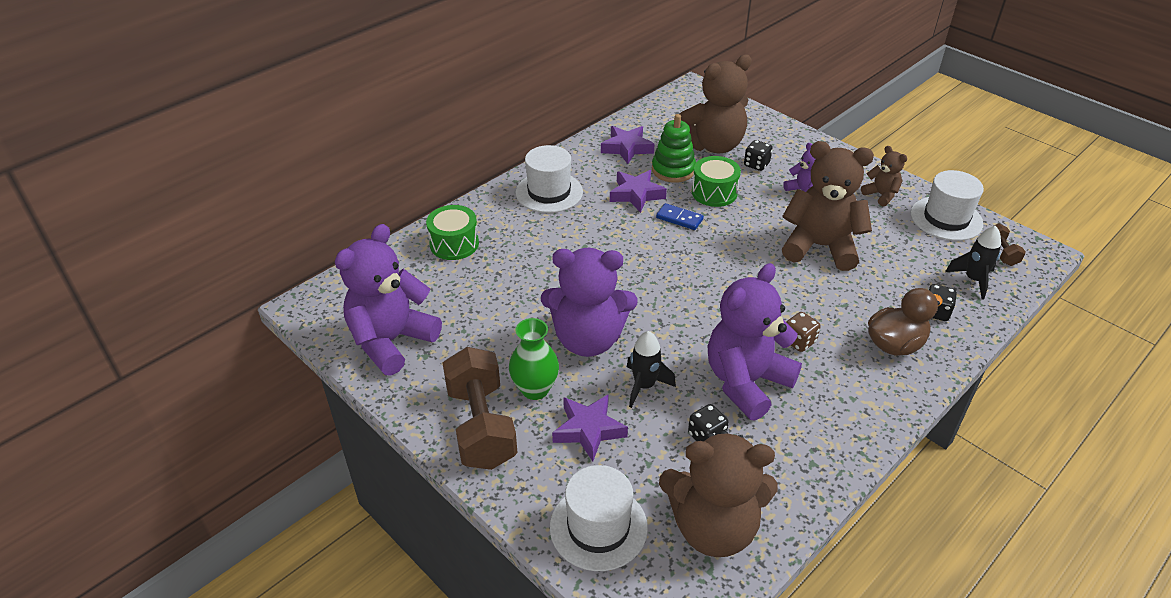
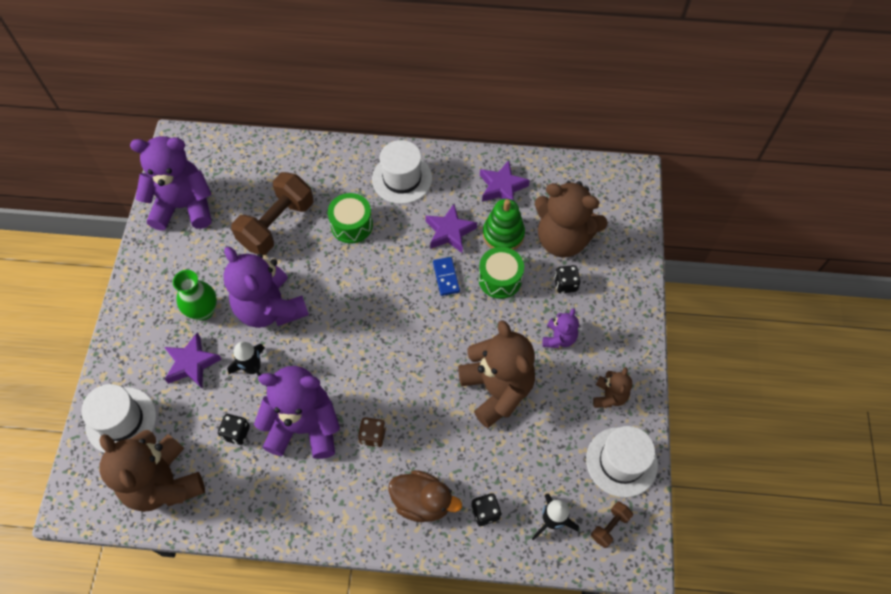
camera: 50 degrees right, 20 degrees up
green drum [426,205,479,260] -> green drum moved to [328,193,373,244]
brown dumbbell [442,347,518,470] -> brown dumbbell moved to [231,172,314,255]

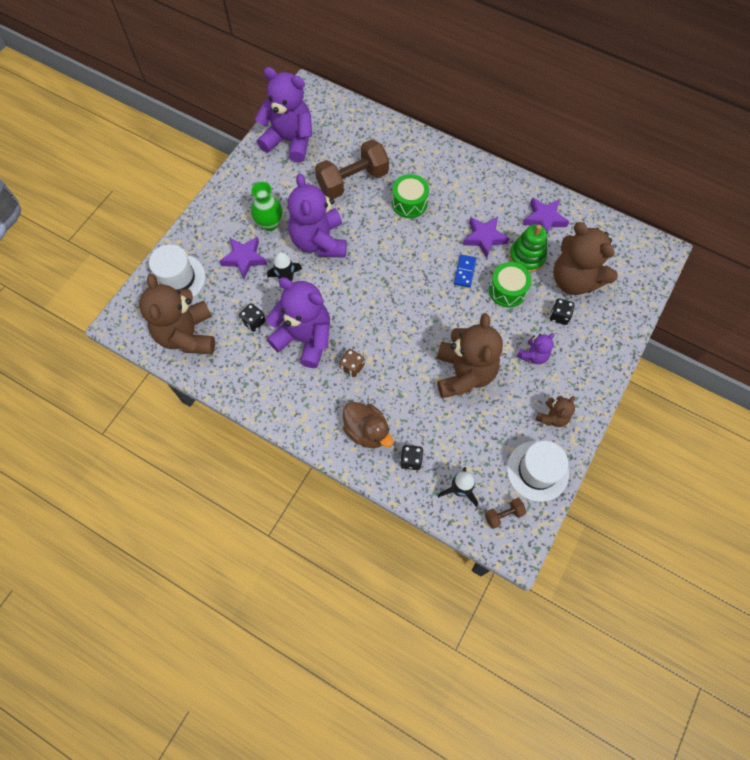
camera: 25 degrees right, 5 degrees up
white hat [372,140,432,204] -> none

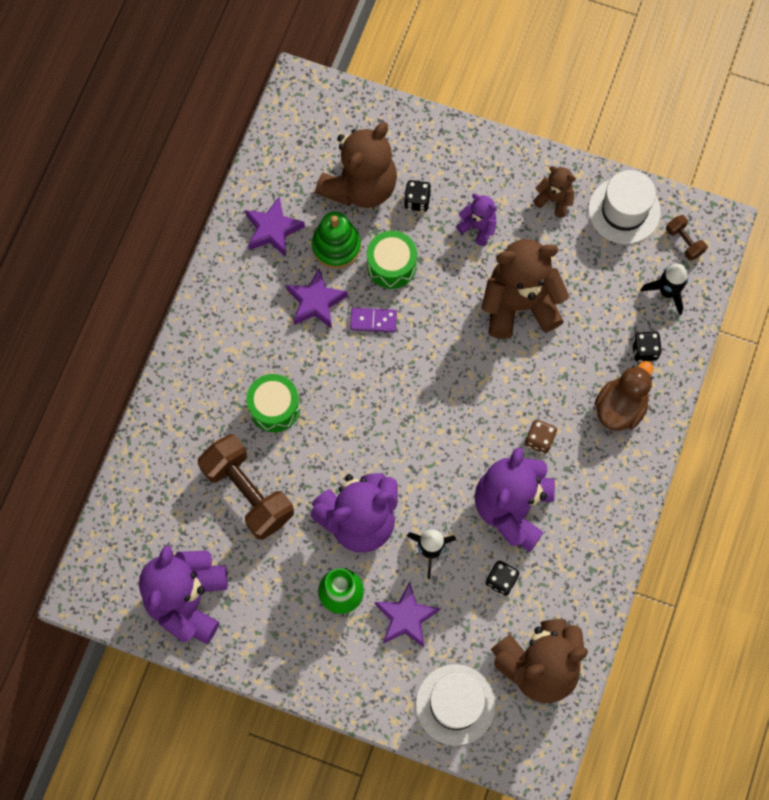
camera: 100 degrees left, 5 degrees up
blue domino [454,255,477,288] -> purple domino [350,308,397,332]

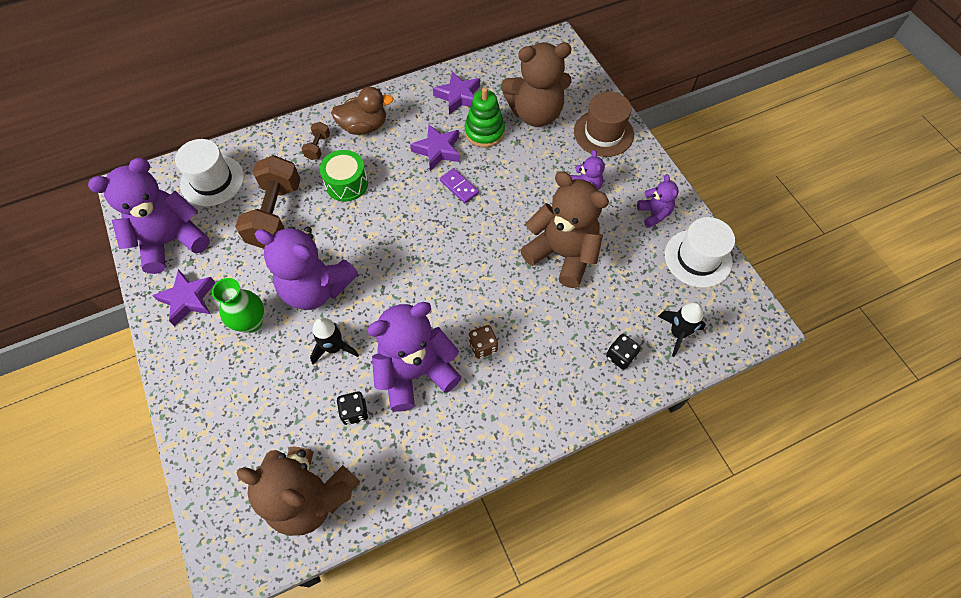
camera: 45 degrees right, 10 degrees down
green drum [367,231,417,289] -> none
purple star [375,582,440,647] -> purple star moved to [152,269,216,326]
black dice [404,180,431,212] -> none
white hat [416,664,495,745] -> white hat moved to [175,139,244,206]
brown teddy bear [533,166,576,217] -> purple teddy bear [637,174,678,228]
brown duck [594,361,653,431] -> brown duck moved to [331,87,394,135]
brown dumbbell [666,215,707,260] -> brown dumbbell moved to [302,122,330,160]
none -> brown hat [574,91,634,157]

